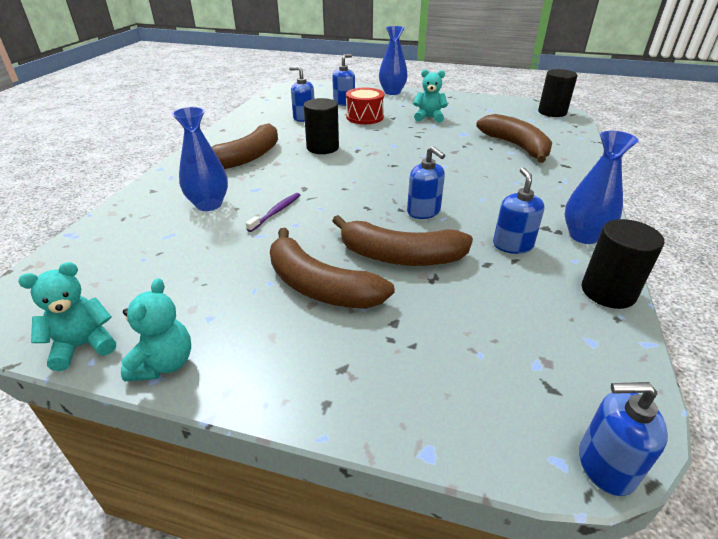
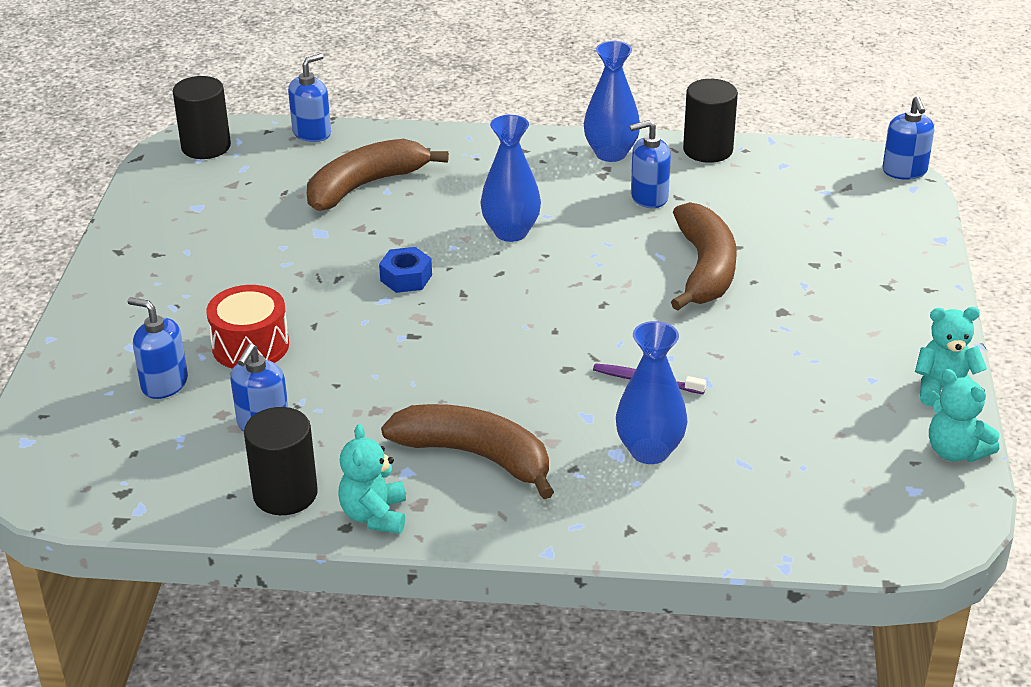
camera: 100 degrees left, 0 degrees up
brown banana [270,228,395,309] -> none
black cylinder [304,98,339,154] -> black cylinder moved to [244,407,318,515]
blue vase [379,26,408,95] -> blue vase moved to [480,115,541,242]
blue soap dispenser [407,146,445,219] -> blue soap dispenser moved to [288,53,331,142]
turquoise teddy bear [413,69,448,123] -> turquoise teddy bear moved to [338,424,406,534]
none -> blue nut [379,247,432,293]

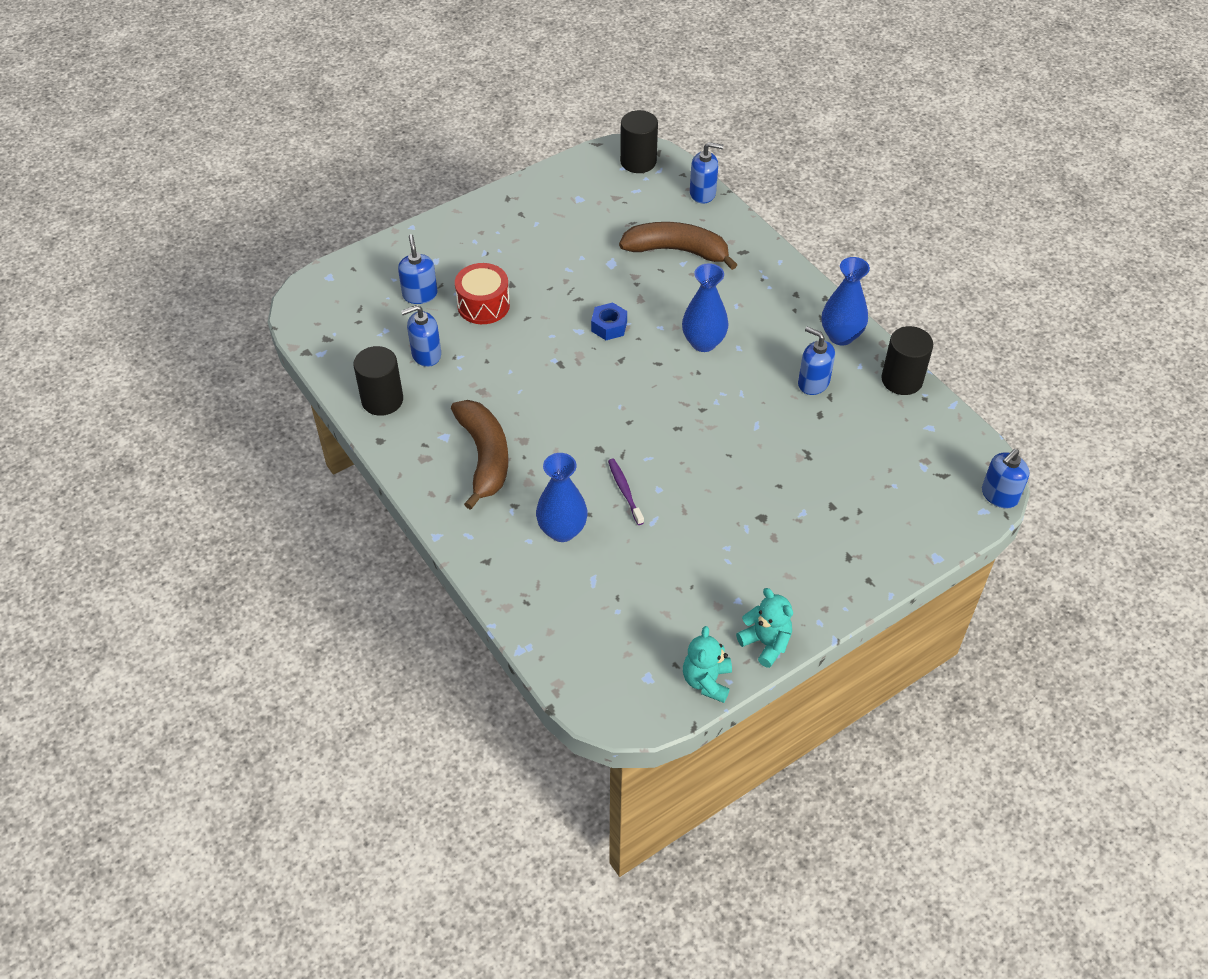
camera: 50 degrees right, 15 degrees up
turquoise teddy bear [338,424,406,534] -> none
brown banana [671,202,737,311] -> none

